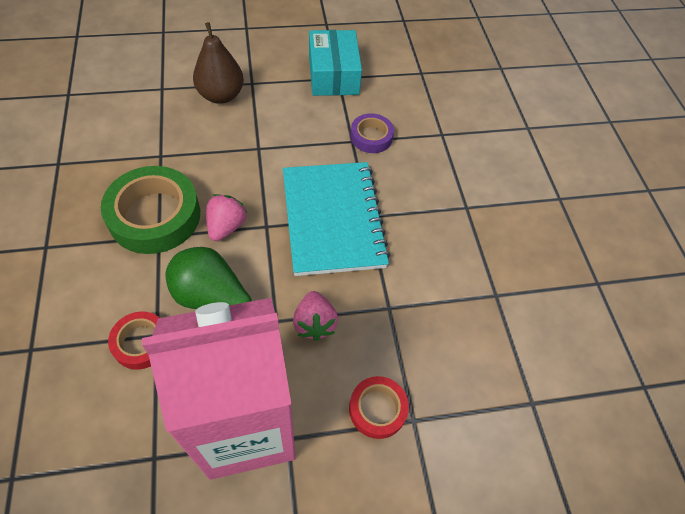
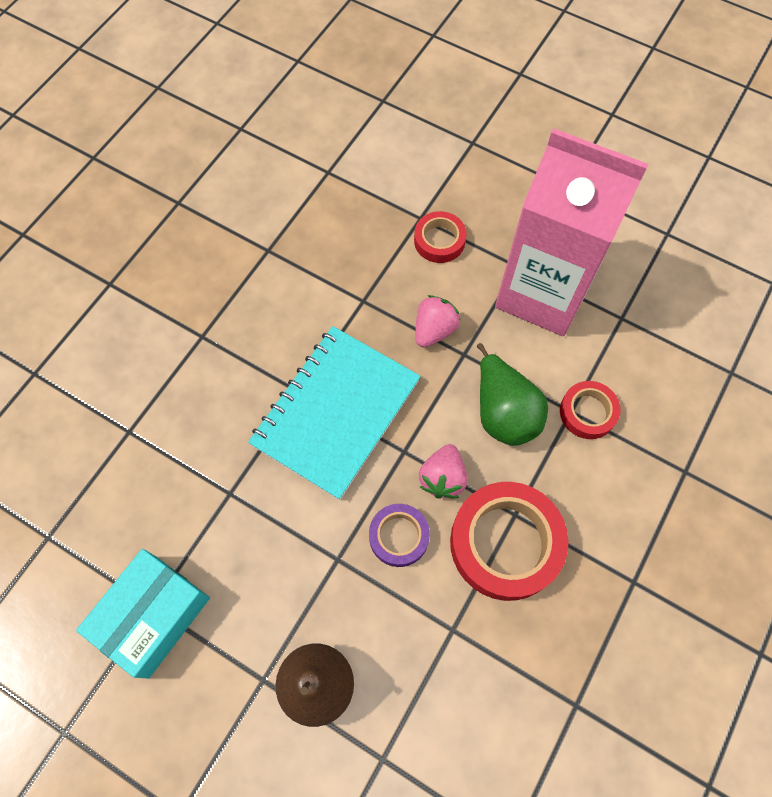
camera: 135 degrees left, 10 degrees up
green tape [101,166,200,254] -> red tape [450,482,569,601]
pink strawberry [206,194,247,241] -> pink strawberry turned 45 degrees counterclockwise [419,444,467,499]
purple tape [350,113,394,153] -> purple tape moved to [369,504,430,567]

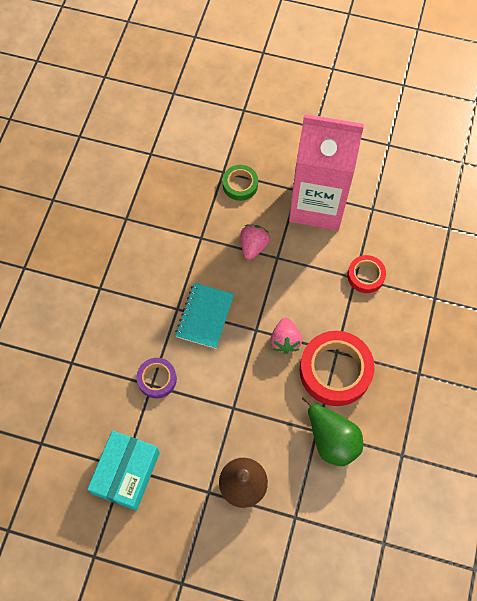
camera: 15 degrees left, 0 degrees up
turquoise notebook [248,326,421,500] -> turquoise notebook [175,283,234,349], size x0.60
purple tape [369,504,430,567] -> purple tape moved to [136,358,177,399]
red tape [414,211,467,263] -> green tape [223,165,258,201]
green pear [477,343,548,446] -> green pear moved to [302,396,363,466]

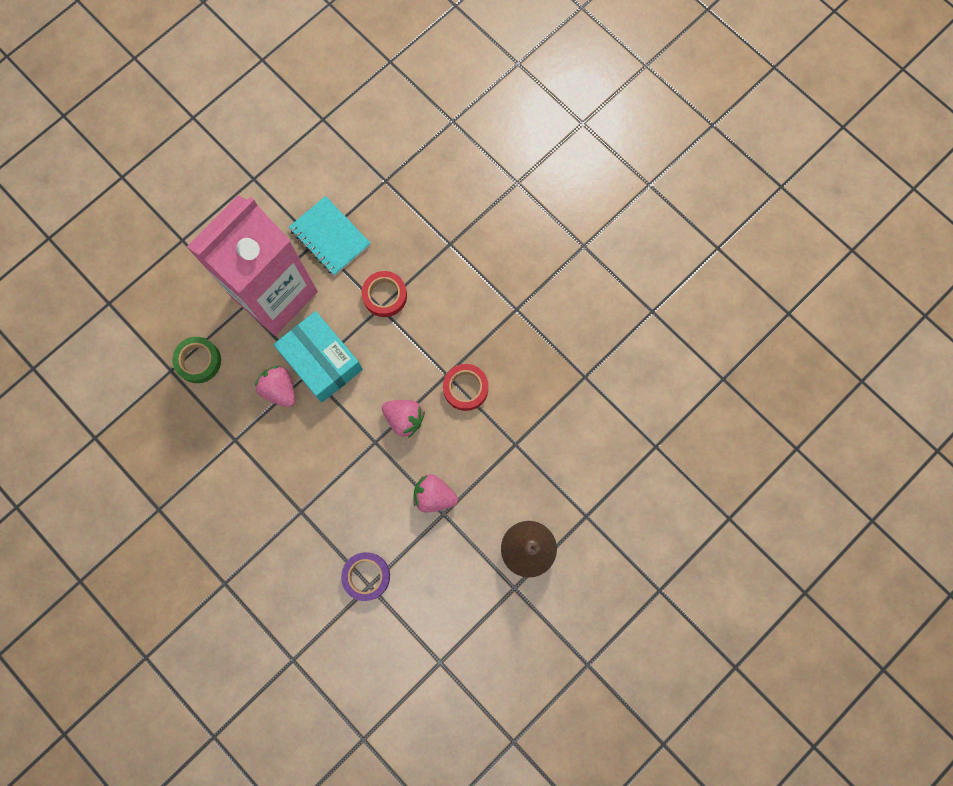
camera: 60 degrees left, 10 degrees up
turquoise box [87,430,160,511] -> turquoise box moved to [273,311,363,402]
turquoise notebook [175,283,234,349] -> turquoise notebook moved to [289,196,371,276]
red tape [299,331,375,406] -> red tape [443,364,488,411], size x0.54
green pear [302,396,363,466] -> none
none -> pink strawberry [413,474,458,513]

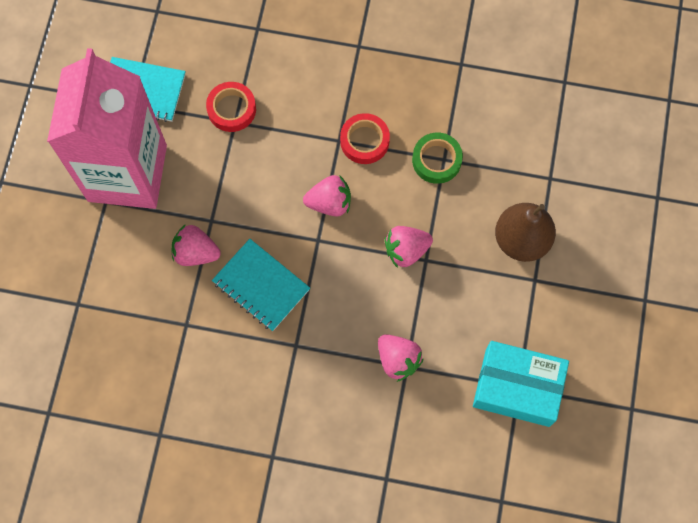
camera: 35 degrees left, 5 degrees down
green tape [172,337,221,383] -> green tape moved to [412,133,463,184]
turquoise box [273,311,363,402] -> turquoise box moved to [473,341,569,427]
purple tape [341,552,390,601] -> pink strawberry [378,334,423,382]
none -> turquoise notebook [212,239,310,331]

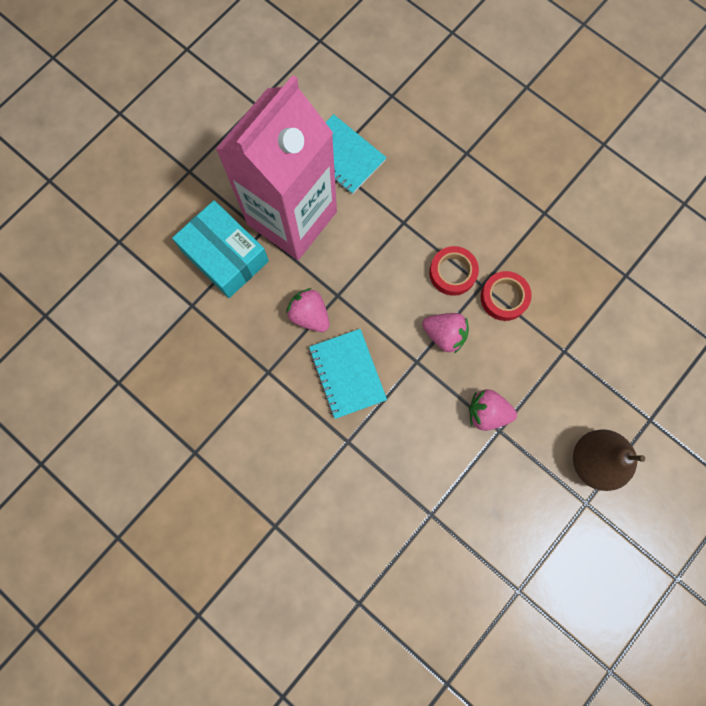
camera: 30 degrees right, 5 degrees up
red tape [206,82,256,132] -> red tape moved to [429,246,479,296]
pink strawberry [378,334,423,382] -> none
green tape [412,133,463,184] -> none
turquoise box [473,341,569,427] -> turquoise box moved to [172,200,269,298]

